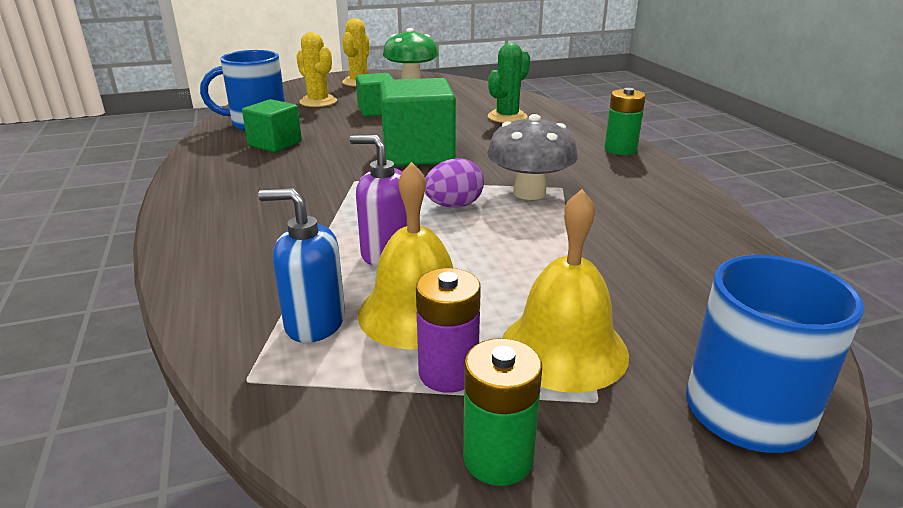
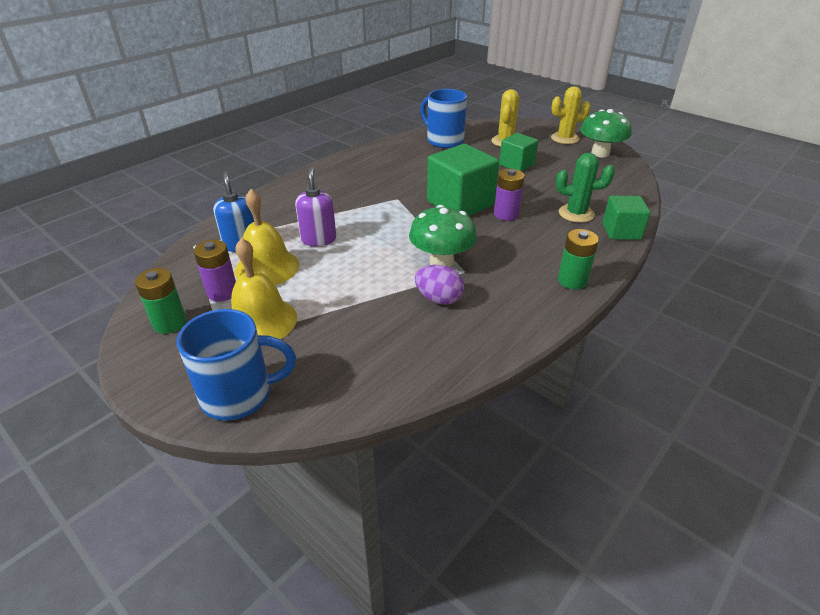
camera: 60 degrees right, 10 degrees up
green cube [242,99,302,152] -> green cube moved to [603,196,650,240]
purple egg [425,158,484,208] -> purple egg moved to [415,265,464,305]
grey mushroom [487,114,578,200] -> green mushroom [409,205,477,267]
none -> purple battery [494,169,525,221]

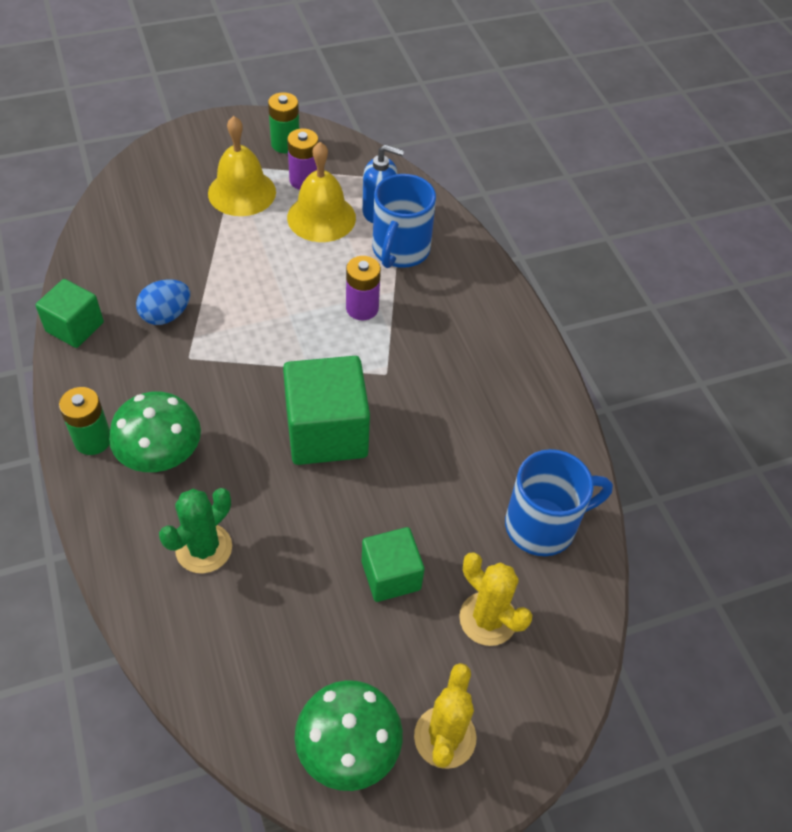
camera: 115 degrees right, 15 degrees up
blue mug [177,309,296,421] -> blue mug moved to [372,174,436,268]
purple soap dispenser [295,166,336,246] -> none
green mushroom [409,205,477,267] -> green mushroom moved to [109,392,201,472]
purple egg [415,265,464,305] -> blue egg [136,279,190,325]
purple battery [494,169,525,221] -> purple battery moved to [346,256,381,320]
green cube [603,196,650,240] -> green cube moved to [35,279,104,348]

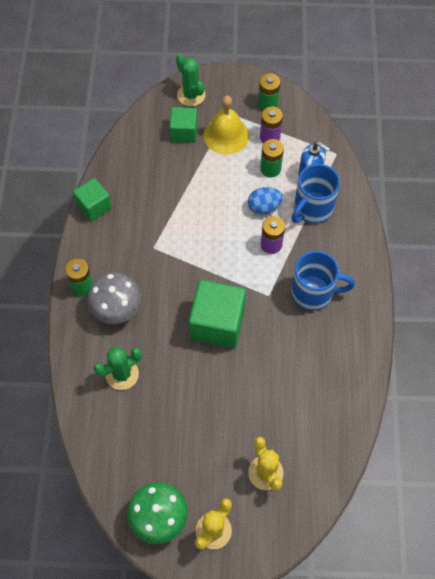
camera: 25 degrees right, 10 degrees up
green mushroom [109,392,201,472] -> grey mushroom [87,272,142,324]
blue egg [136,279,190,325] -> blue egg moved to [248,187,283,214]
yellow bell [287,142,356,242] -> green battery [260,139,284,177]
green cube [362,527,425,602] -> green cube moved to [169,107,198,143]
blue mug [505,449,613,556] -> blue mug moved to [291,251,355,311]
none -> green cactus [176,54,205,106]

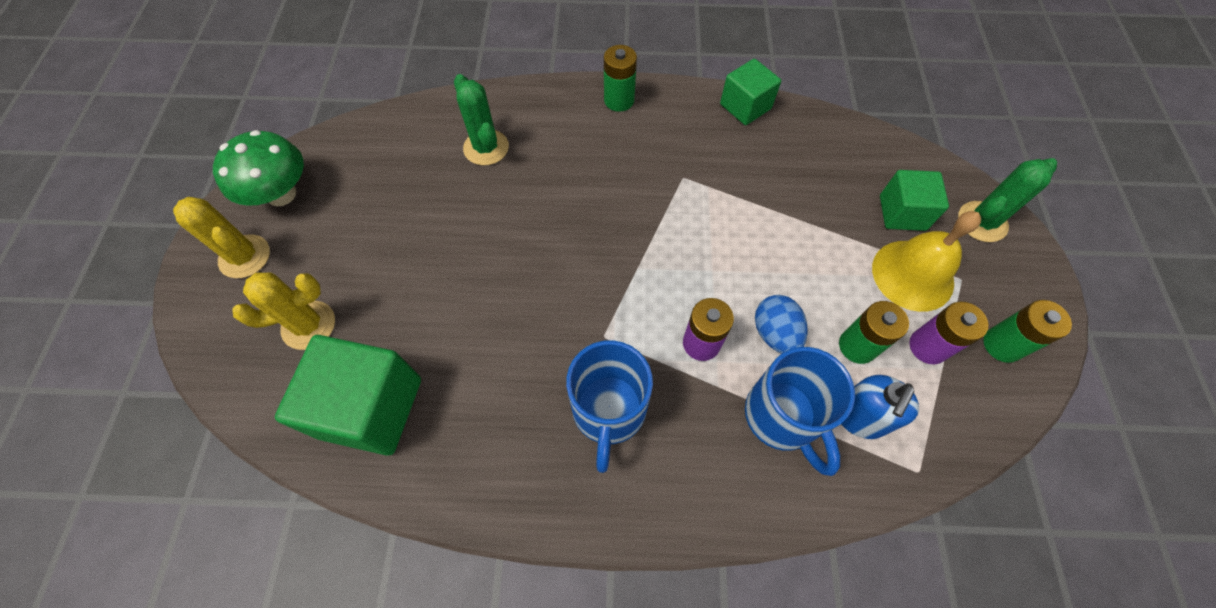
camera: 90 degrees right, 0 degrees up
grey mushroom [87,272,142,324] -> none
green cube [189,280,246,348] -> green cube moved to [275,335,421,456]
blue mug [292,164,340,224] -> blue mug turned 150 degrees counterclockwise [745,347,855,476]

